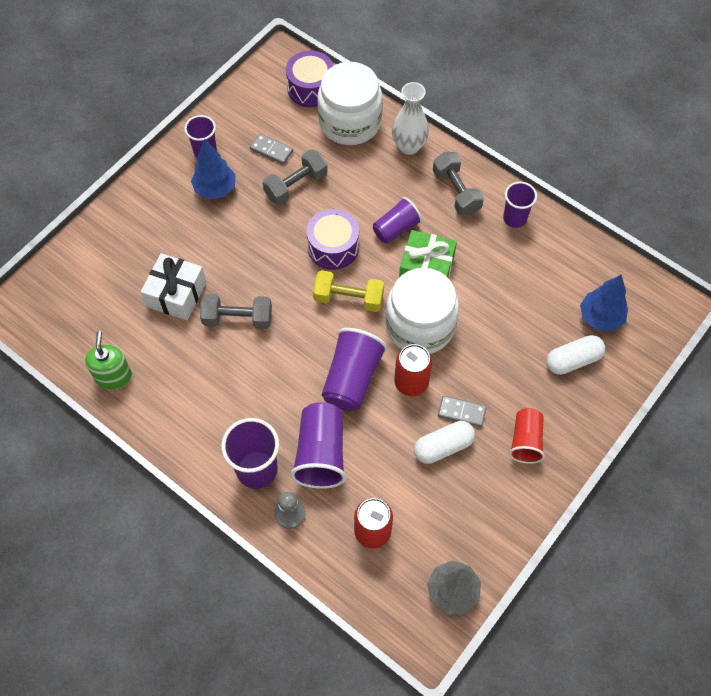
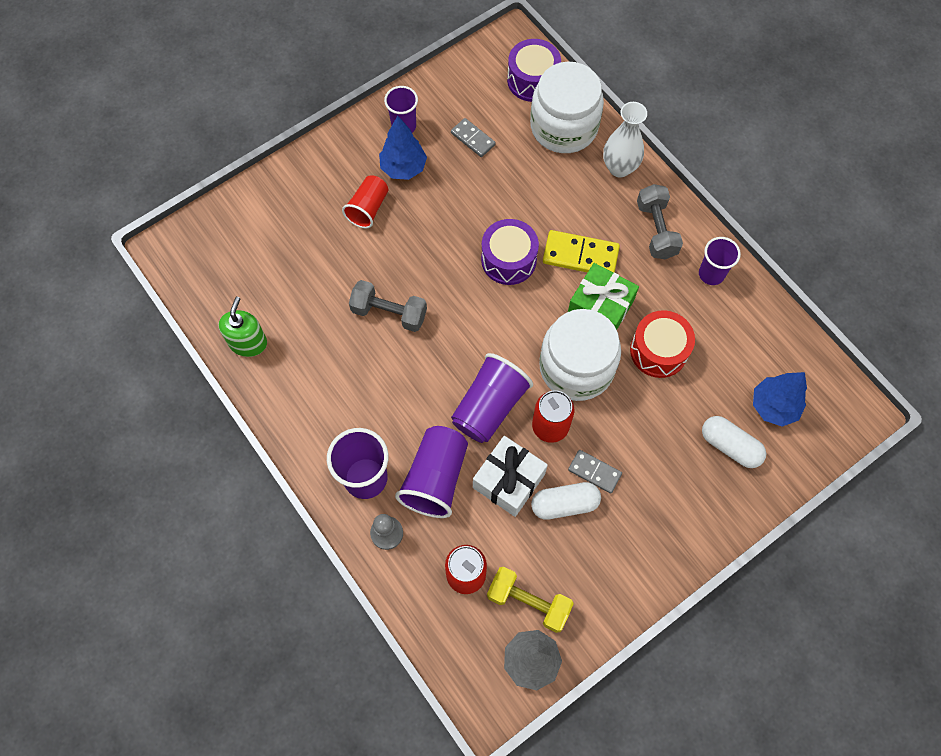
camera: 15 degrees right, 5 degrees up
white gift [141,253,206,320] -> white gift moved to [473,436,548,517]
grey dumbbell [263,149,328,205] -> none
yellow dumbbell [313,270,384,312] -> yellow dumbbell moved to [487,567,574,633]
purple cup [373,197,422,243] -> yellow domino [543,230,620,273]
red cup [509,408,545,464] -> red cup moved to [342,176,388,228]
white capsule [546,335,605,375] -> white capsule turned 45 degrees clockwise [702,416,766,468]
none -> red drum [630,310,695,378]

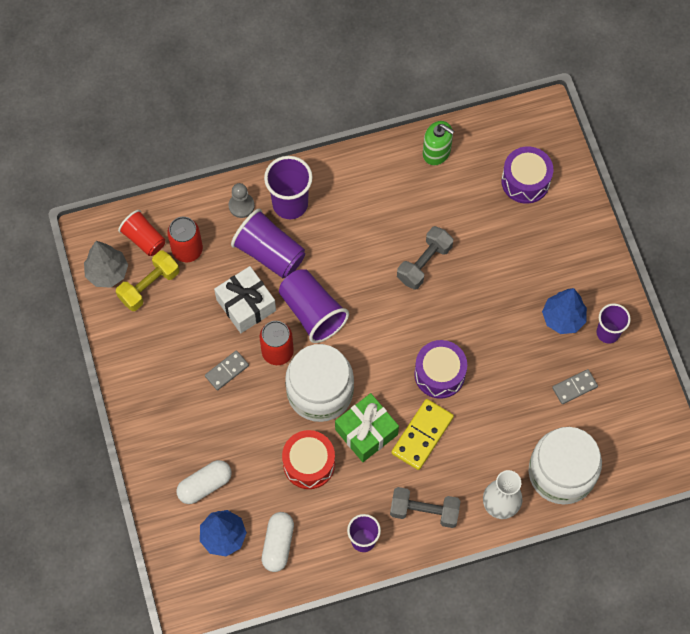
camera: 110 degrees right, 0 degrees up
red cup [342,176,388,228] -> red cup moved to [118,210,165,256]
purple drum [507,39,561,102] -> purple drum moved to [501,147,553,204]
white capsule [531,482,601,520] -> white capsule moved to [262,512,294,572]

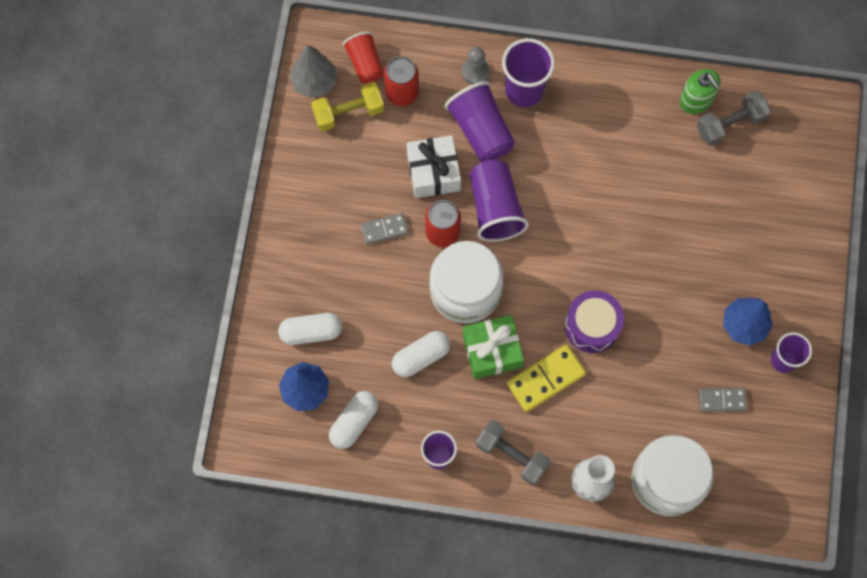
camera: 25 degrees right, 5 degrees up
red drum [282,430,335,489] -> white capsule [392,331,451,377]
grey dumbbell [397,226,453,290] -> grey dumbbell moved to [697,91,770,146]
purple drum [501,147,553,204] -> none

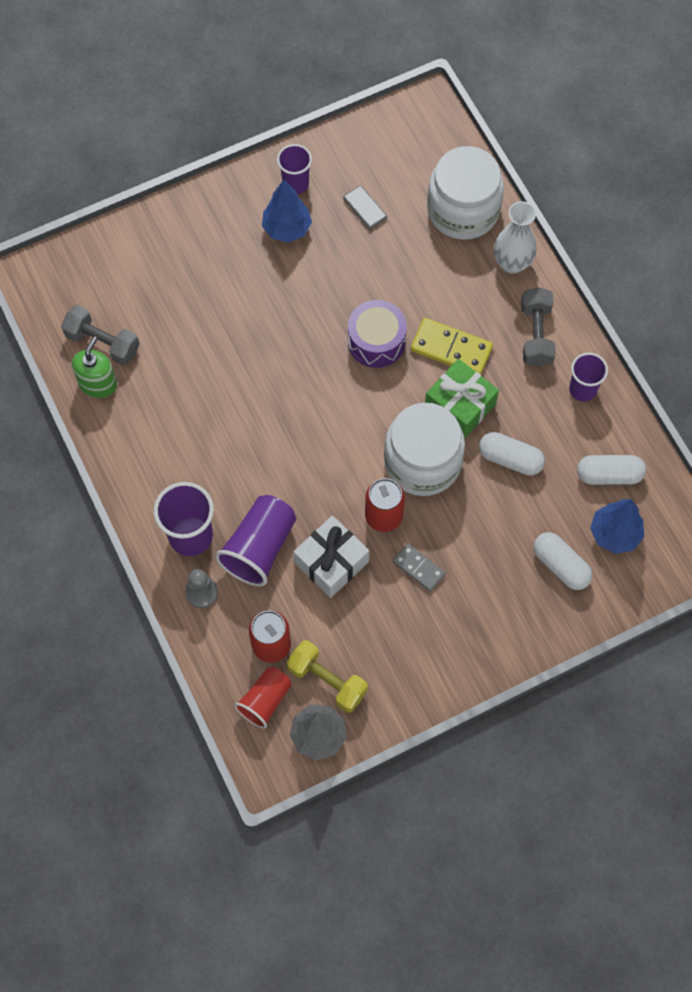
camera: 125 degrees left, 5 degrees down
purple cup [470,160,529,242] -> none

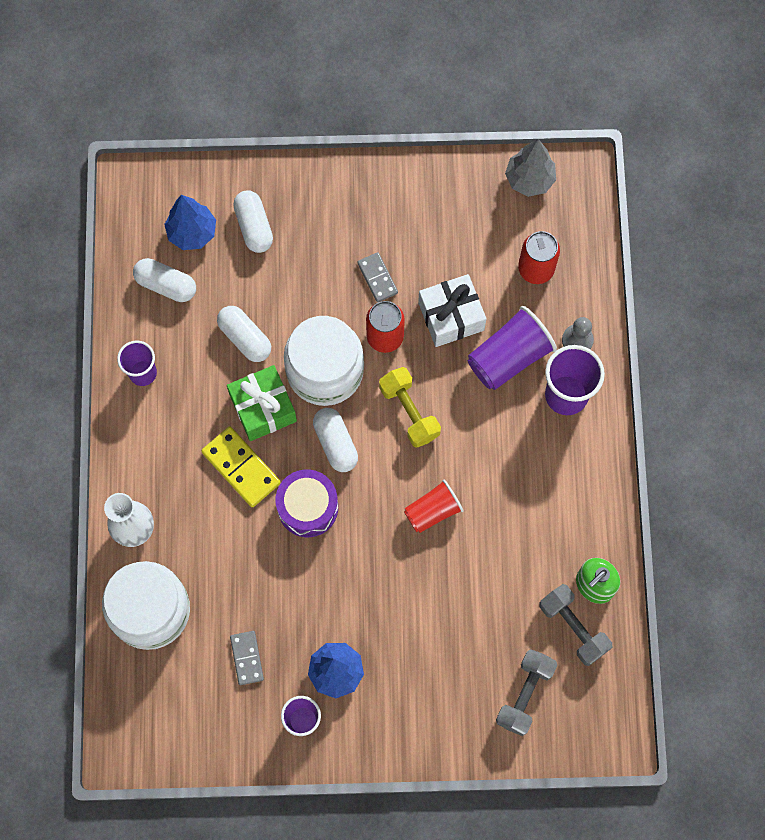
camera: 155 degrees left, 5 degrees up
red cup [234,667,291,729] -> red cup moved to [404,480,463,533]
yellow dumbbell [286,640,368,713] -> yellow dumbbell moved to [379,367,441,448]
grey dumbbell [521,287,556,367] -> grey dumbbell moved to [496,649,557,736]
none -> white capsule [313,408,358,472]

